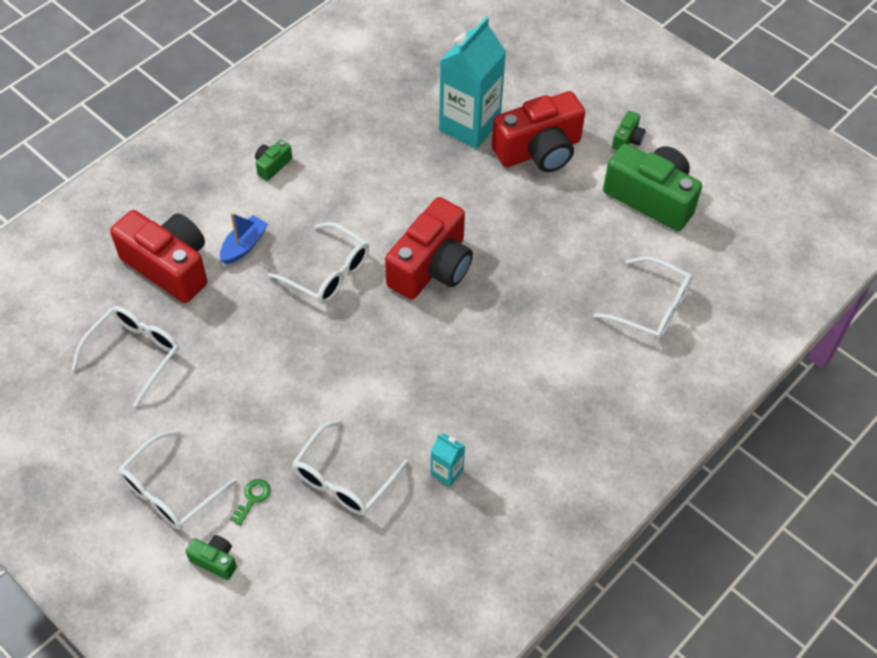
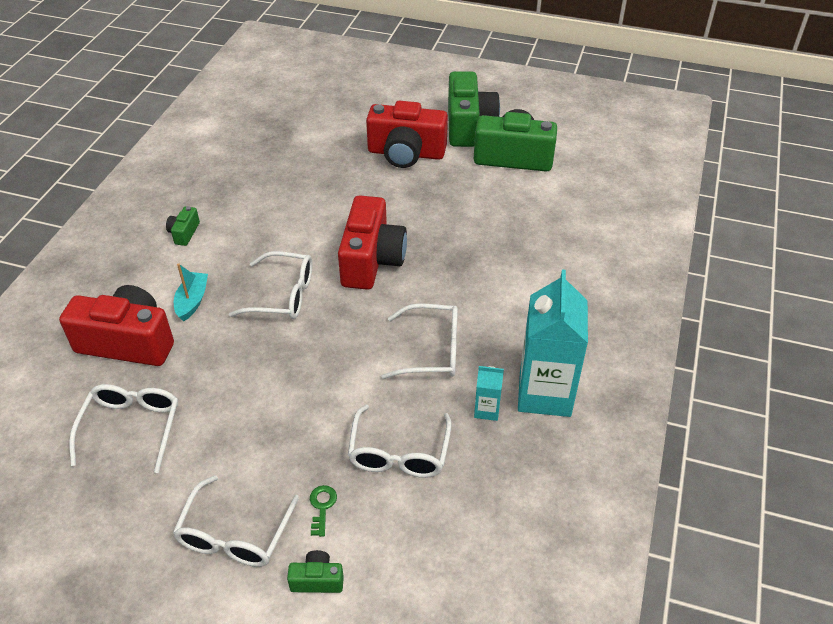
camera: 25 degrees left, 10 degrees down
blue boat [220,213,268,264] -> turquoise boat [174,264,208,322]
turquoise carton [439,17,506,149] -> turquoise carton moved to [518,270,588,417]
red camera [492,91,585,172] -> red camera turned 60 degrees clockwise [366,101,448,168]
white glasses [593,256,693,341] -> white glasses moved to [381,304,458,379]
green camera [612,111,646,150] -> green camera [448,71,500,147], size x2.28

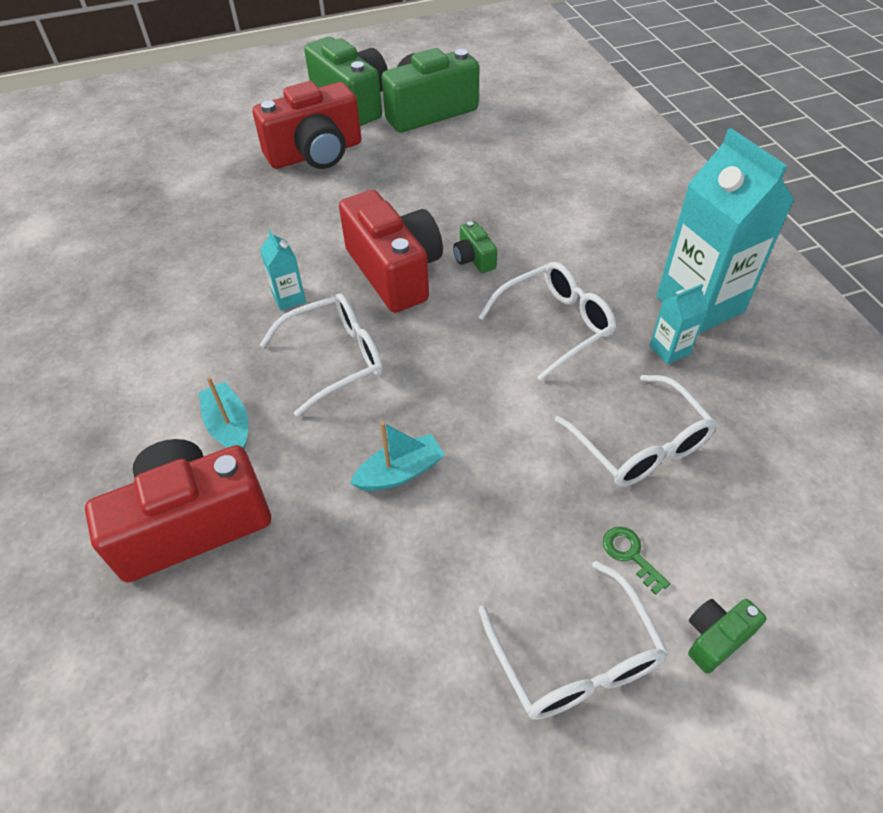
camera: 35 degrees left, 5 degrees up
white glasses [69,384,178,473] -> none
green camera [166,206,200,246] -> green camera moved to [453,221,497,273]
none -> turquoise carton [260,230,306,311]
none -> turquoise boat [350,421,445,491]

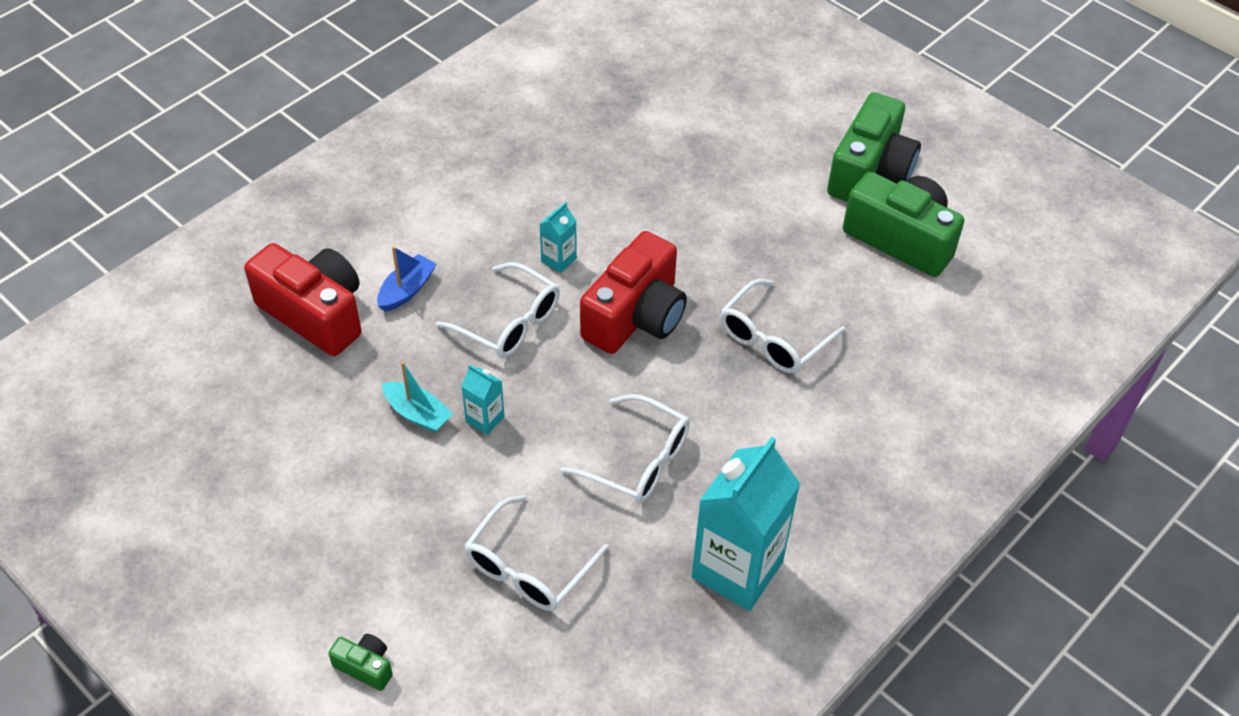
camera: 60 degrees right, 0 degrees up
turquoise boat [199,377,248,450] -> blue boat [377,246,437,312]
red camera [253,81,361,169] -> none
green camera [453,221,497,273] -> none
white glasses [479,561,668,720] -> white glasses moved to [720,279,846,373]
green key [603,527,670,595] -> none
turquoise carton [649,284,707,365] -> turquoise carton moved to [461,364,505,435]

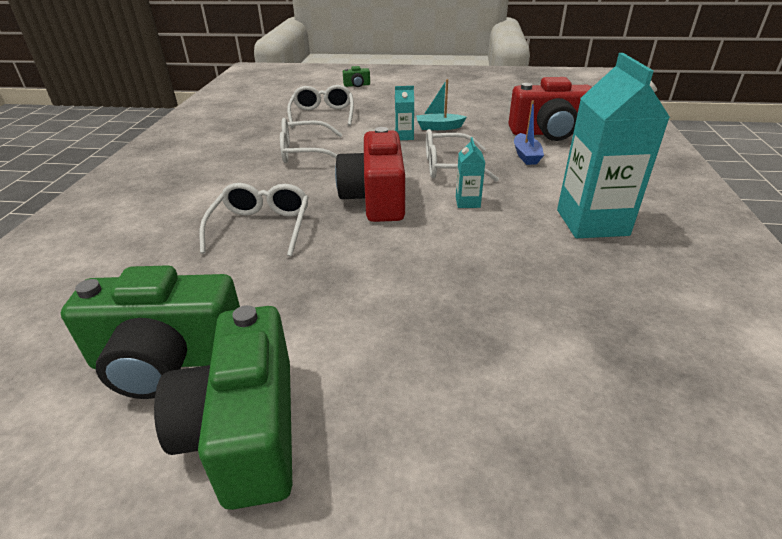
camera: 145 degrees right, 15 degrees down
turquoise carton [692,437,800,611] -> turquoise carton moved to [557,53,670,238]

